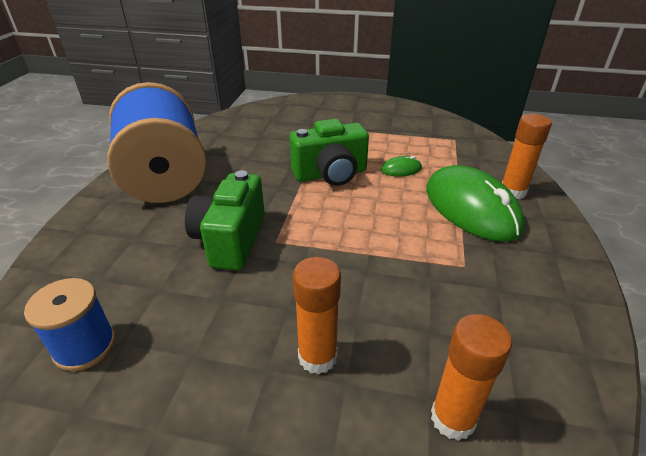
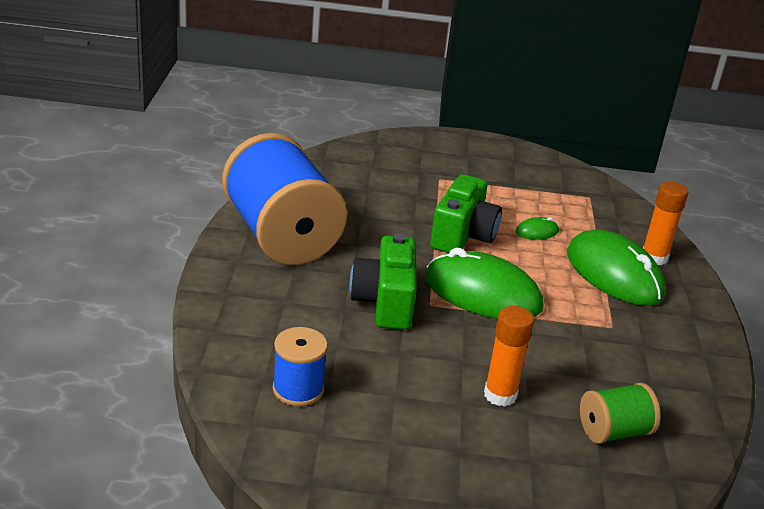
camera: 10 degrees left, 5 degrees down
green camera [290,119,369,186] -> green camera turned 45 degrees counterclockwise [430,174,502,253]
orange glue stick [431,314,512,441] -> green spool [580,382,661,444]
none -> green mouse [425,248,544,319]

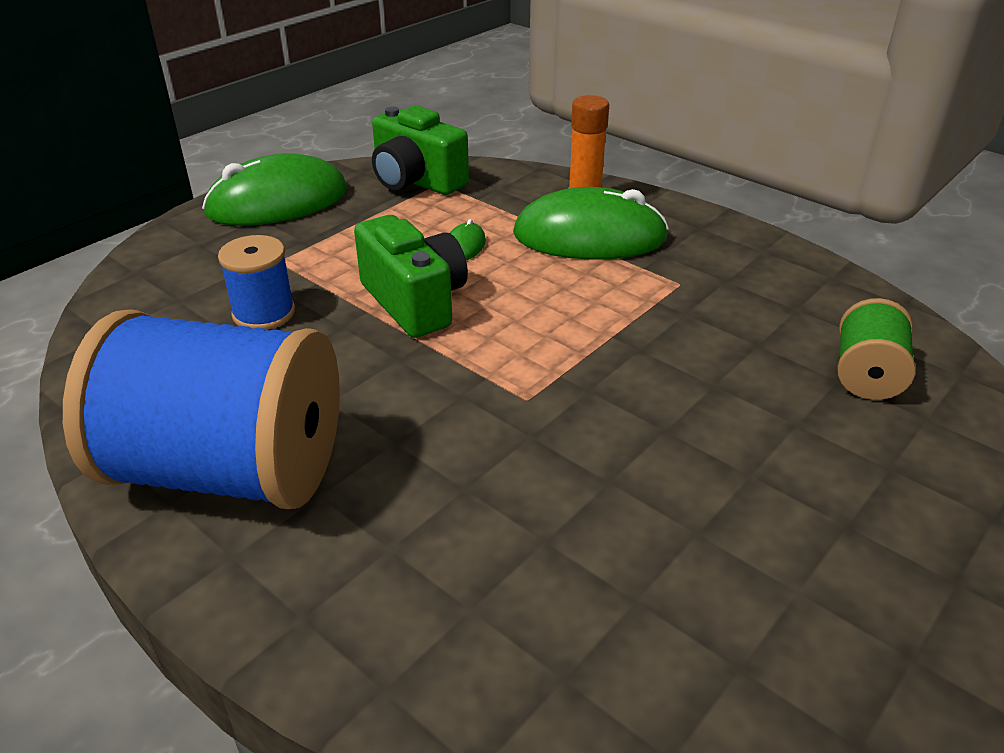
camera: 50 degrees left, 5 degrees up
blue spool [273,327,328,406] -> blue spool moved to [218,235,295,330]
green camera [350,234,417,330] -> green camera moved to [372,106,469,195]
green mouse [425,248,544,319] -> green mouse moved to [202,153,348,226]
orange glue stick [484,306,534,407] -> none

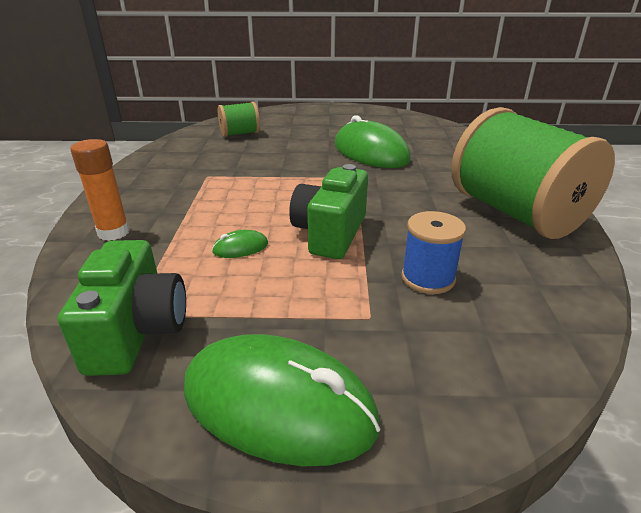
camera: 130 degrees left, 5 degrees down
blue spool [63,309,340,509] -> green spool [451,107,615,239]
green mouse [513,187,669,260] -> green mouse moved to [335,115,411,168]

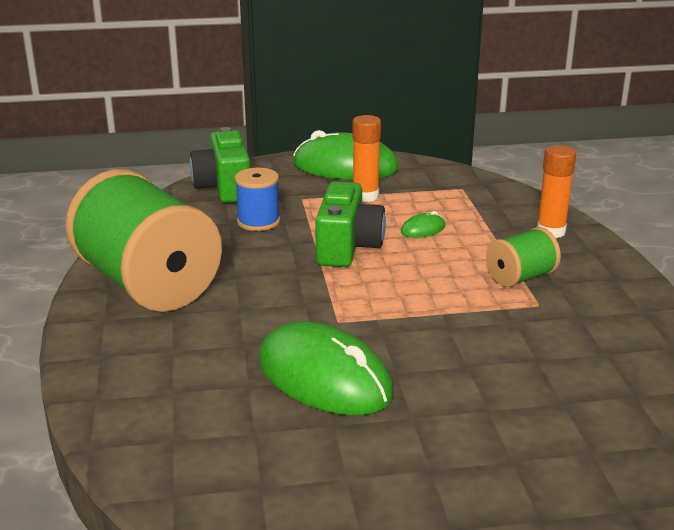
camera: 170 degrees right, 5 degrees down
green camera [58,240,186,376] -> green camera moved to [190,127,250,203]
green spool [218,102,260,137] -> green spool moved to [486,227,561,287]
none -> orange glue stick [352,115,381,202]

